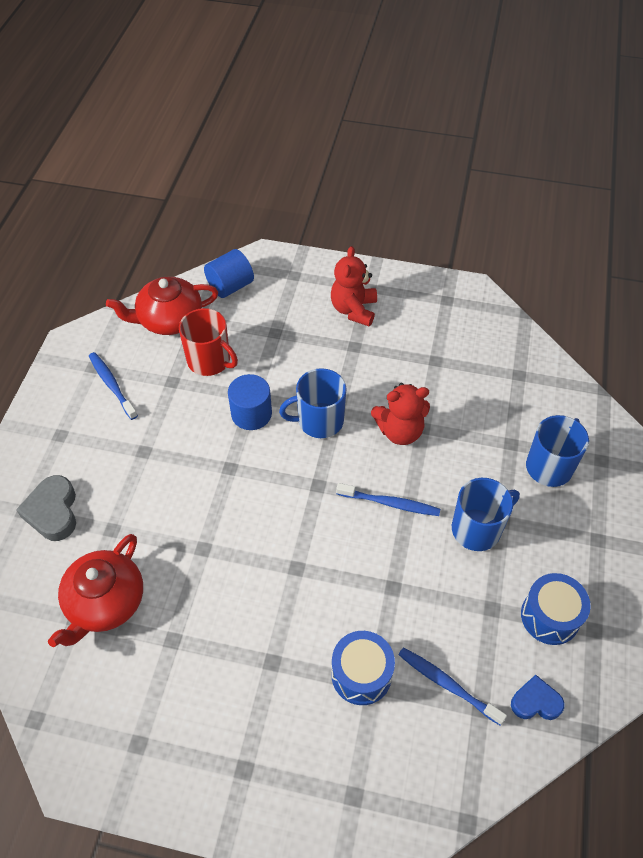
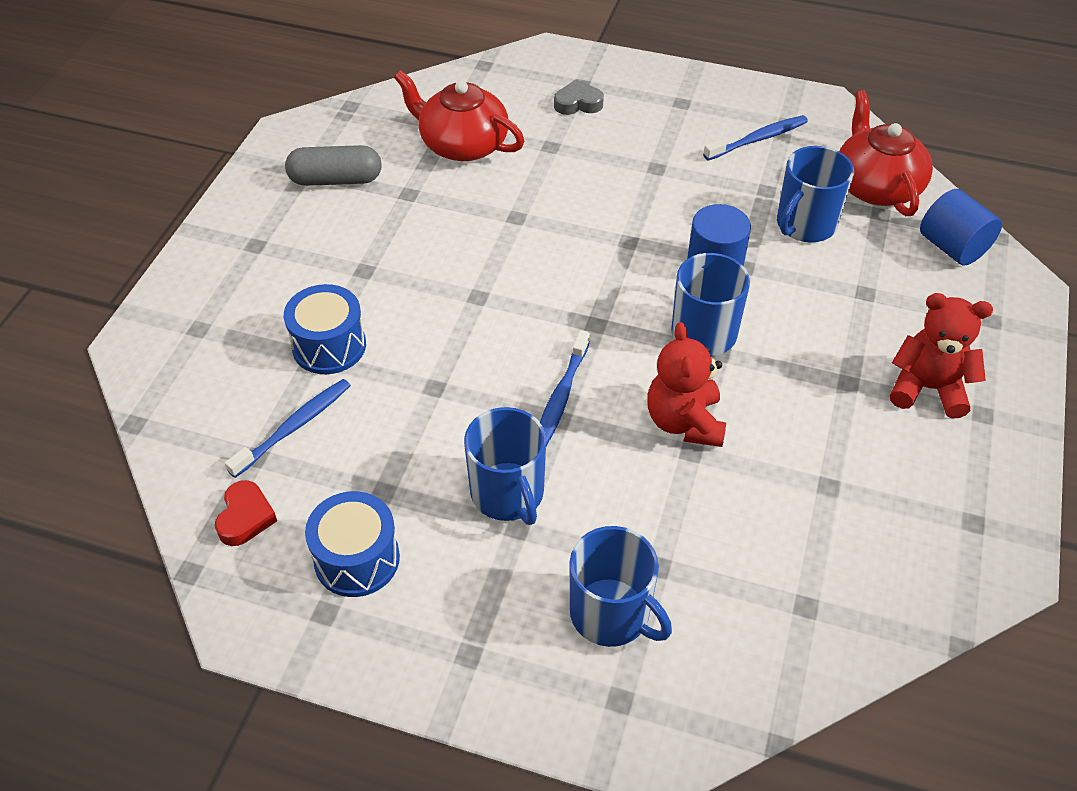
camera: 95 degrees right, 5 degrees down
grey heart [16,475,76,541] -> grey heart [554,80,604,115], size x0.67
red mug [179,308,238,376] -> blue mug [777,146,854,242]
blue heart [511,675,565,720] -> red heart [215,480,277,546]
none -> grey capsule [285,145,382,186]

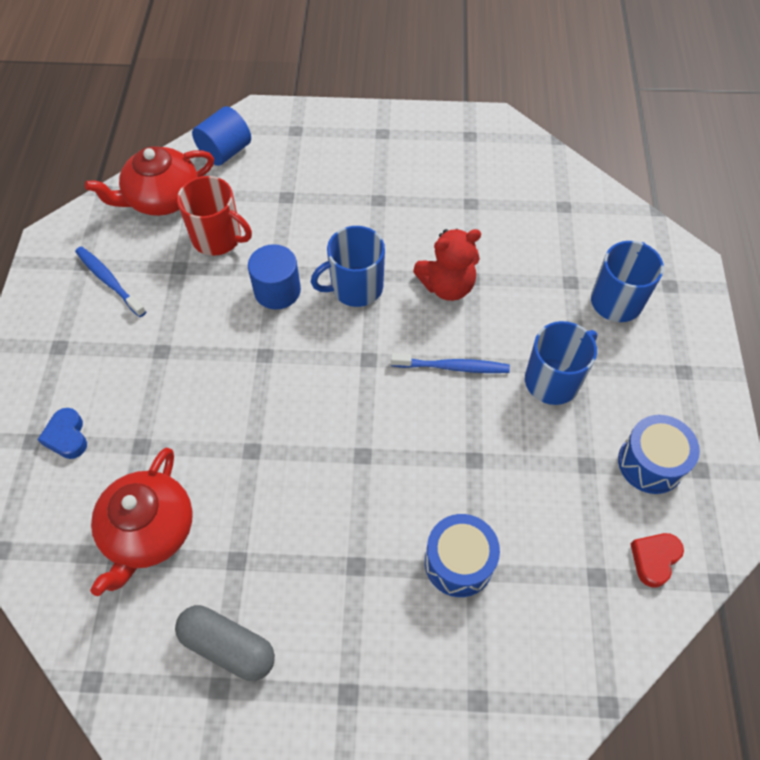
camera: 105 degrees left, 10 degrees up
red heart [215,480,277,546] -> red heart turned 45 degrees counterclockwise [631,533,684,588]
blue toothbrush [225,379,351,478] -> none
grey capsule [285,145,382,186] -> grey capsule turned 45 degrees counterclockwise [175,605,275,681]
grey heart [554,80,604,115] -> blue heart [38,408,87,459]
blue mug [777,146,854,242] -> red mug [177,176,252,256]
red teddy bear [890,293,993,418] -> none

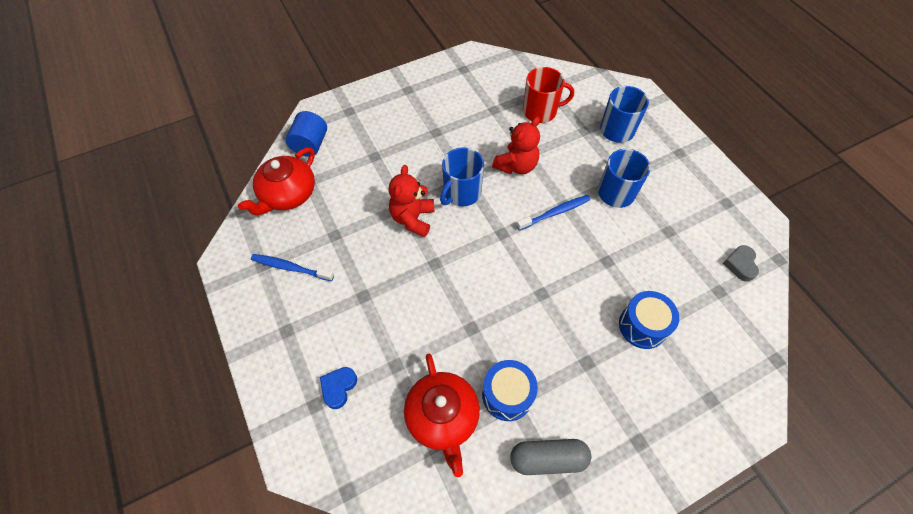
camera: 30 degrees left, 0 degrees up
blue heart [38,408,87,459] -> blue heart turned 75 degrees clockwise [320,367,357,409]
red mug [177,176,252,256] -> red mug moved to [523,67,574,123]
blue cylinder [248,244,301,310] -> red teddy bear [389,165,434,237]
blue drum [618,415,700,494] -> blue drum moved to [482,360,538,421]
red heart [631,533,684,588] -> grey heart [723,245,759,282]

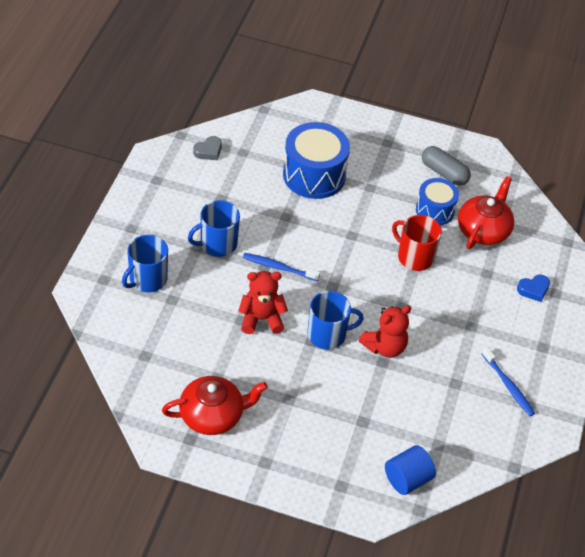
camera: 140 degrees left, 10 degrees down
red teapot [238,147,315,216] -> red teapot moved to [162,376,268,435]
red mug [523,67,574,123] -> red mug moved to [392,215,442,271]
blue drum [619,291,679,349] -> blue drum [283,122,350,199], size x1.64

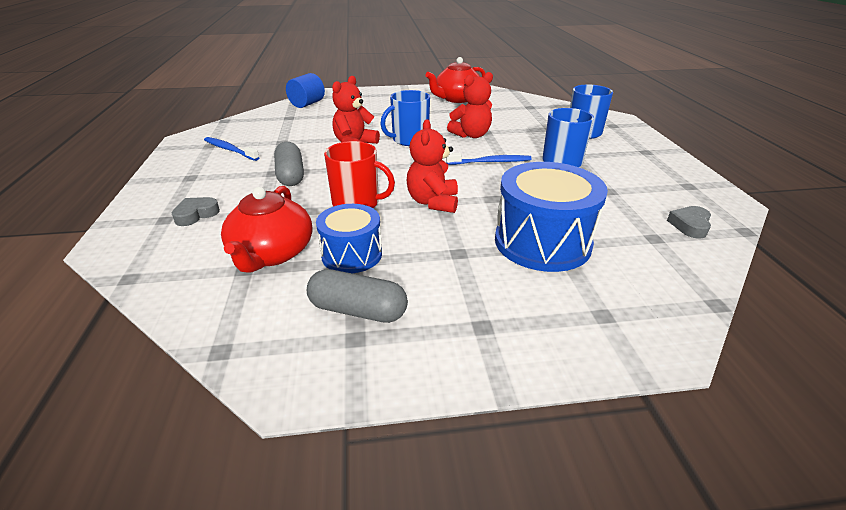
camera: 160 degrees right, 15 degrees down
blue heart [517,275,550,302] -> grey heart [172,197,220,226]
none -> grey capsule [274,142,304,186]
none -> red teddy bear [407,119,458,213]

